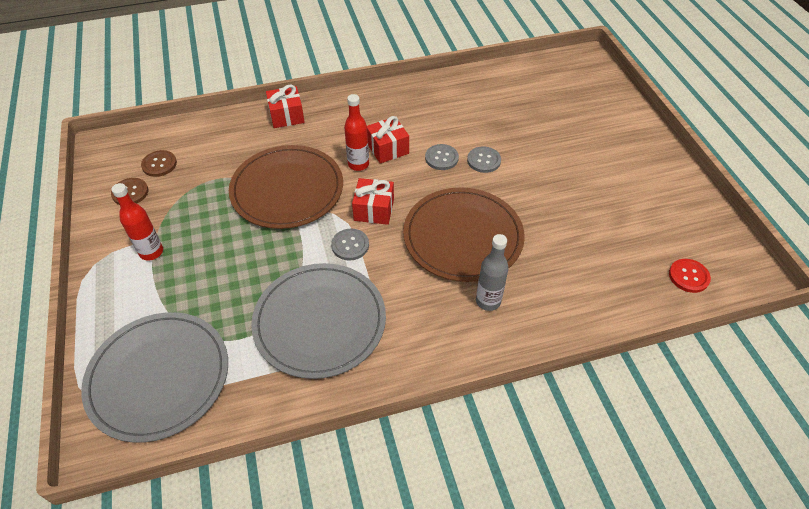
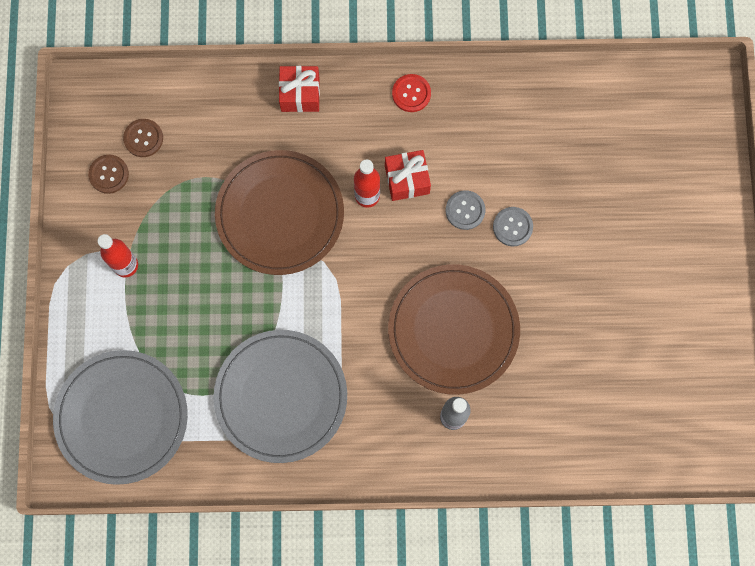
camera: 15 degrees right, 25 degrees up
grey button [331,228,369,261] -> none
red gift [352,178,394,225] -> none
red button [669,259,711,293] -> red button moved to [392,74,431,112]

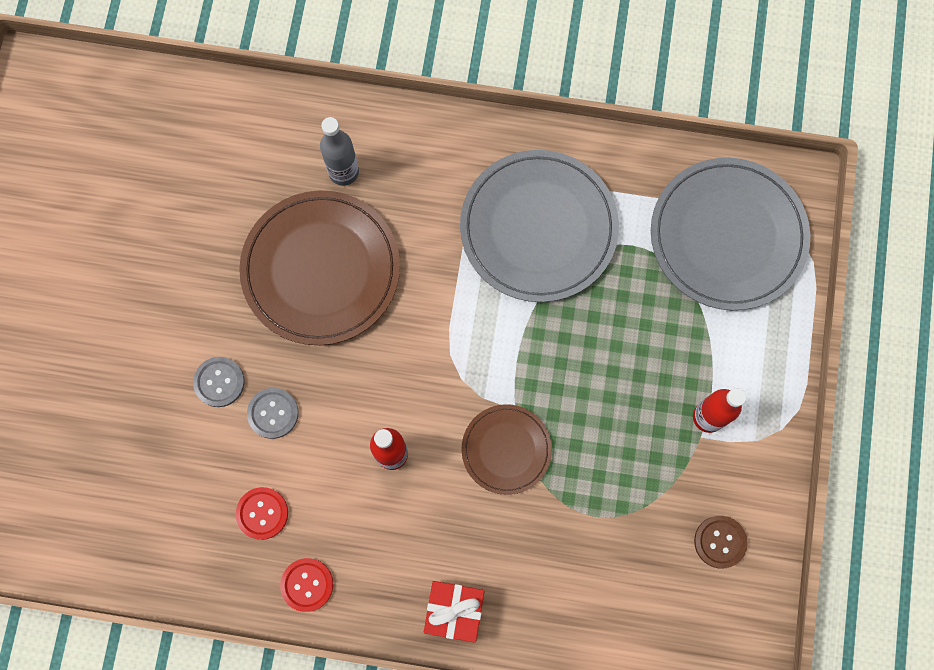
camera: 170 degrees left, 0 degrees up
brown button [123,119,163,157] -> none
brown plate [215,150,344,275] -> brown plate [462,404,552,495], size x0.55
red gift [385,150,431,201] -> none
none -> red button [236,487,288,540]

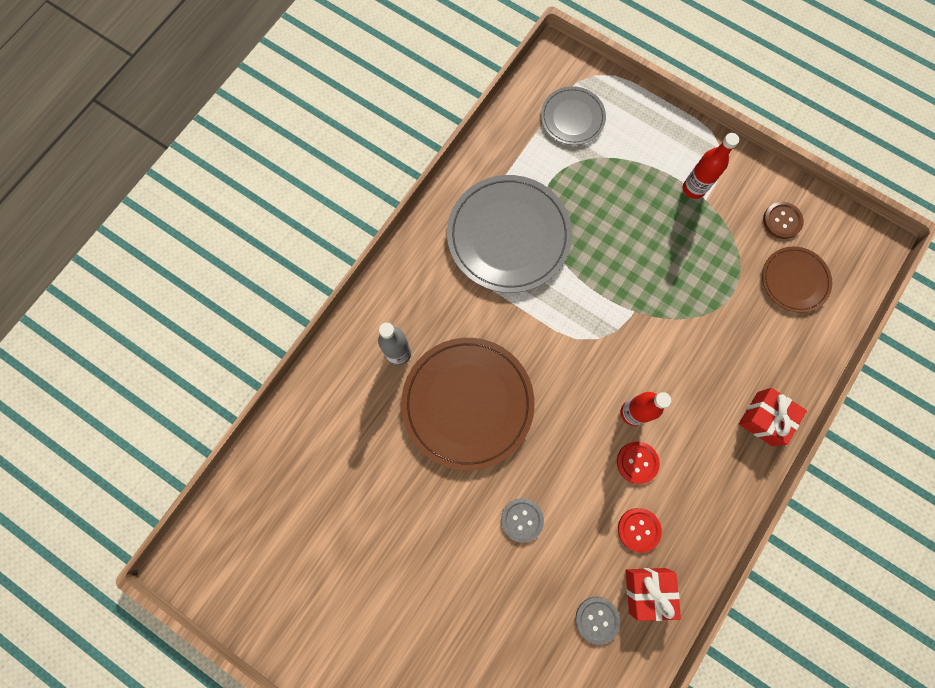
camera: 65 degrees left, 0 degrees up
grey button [247,388,299,439] -> grey button moved to [575,596,620,645]
red button [280,558,333,612] -> red button moved to [617,442,660,484]
brown plate [462,404,552,495] -> brown plate moved to [762,246,832,313]
grey plate [651,158,810,310] -> grey plate [541,86,606,145], size x0.55
none -> red gift [625,568,681,621]

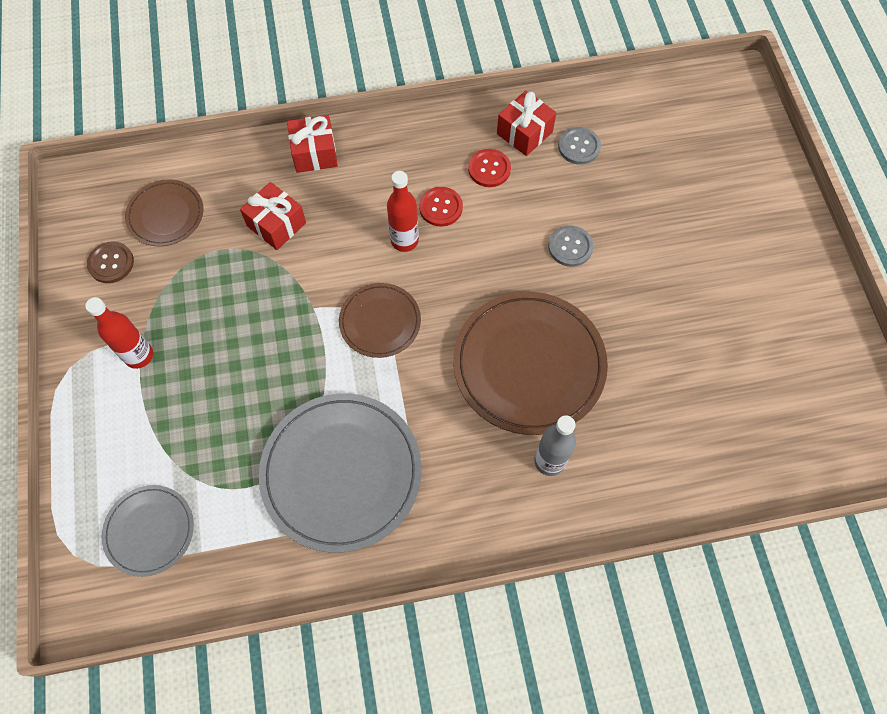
camera: 135 degrees left, 10 degrees down
none -> red gift [240,182,306,250]
none -> brown plate [339,283,421,358]

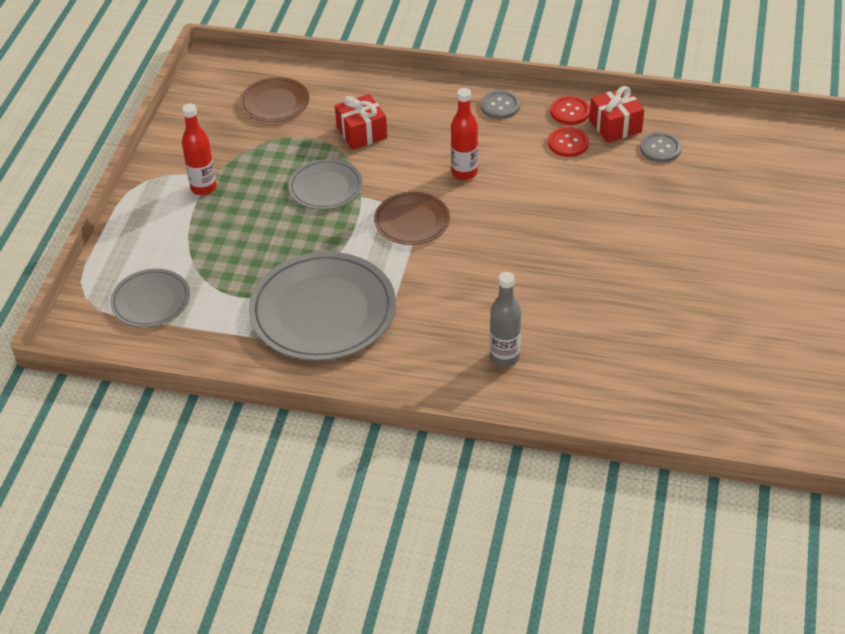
camera: 25 degrees right, 20 degrees down
brown button [87,241,134,283] -> none
red gift [287,115,338,173] -> none
red button [419,187,463,227] -> red button moved to [550,96,590,125]
brown plate [453,292,608,435] -> none
grey button [548,225,594,267] -> grey button moved to [480,90,520,119]
none -> grey plate [288,159,362,210]

